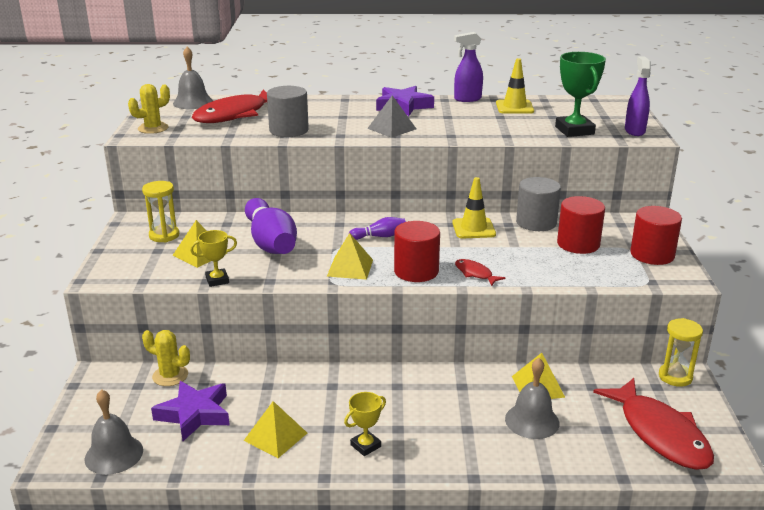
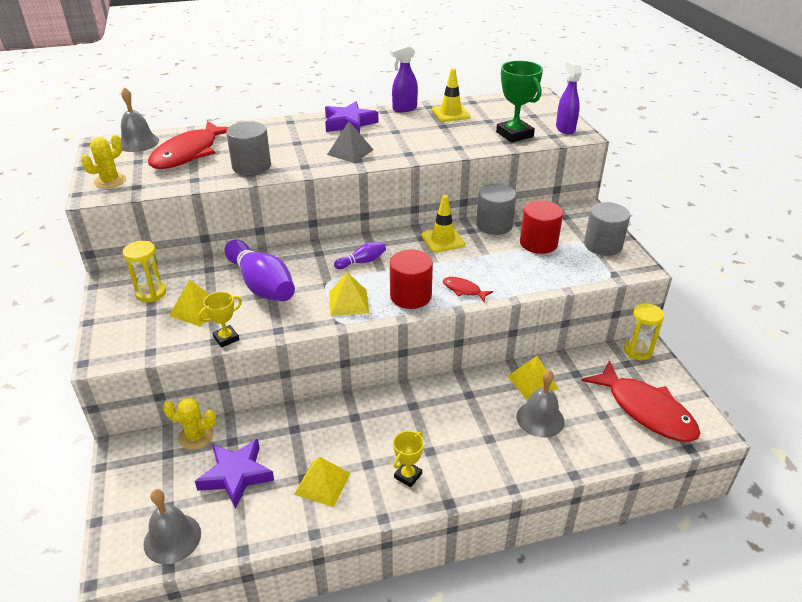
camera: 15 degrees left, 10 degrees up
red cylinder [630,206,682,265] -> grey cylinder [584,202,630,256]

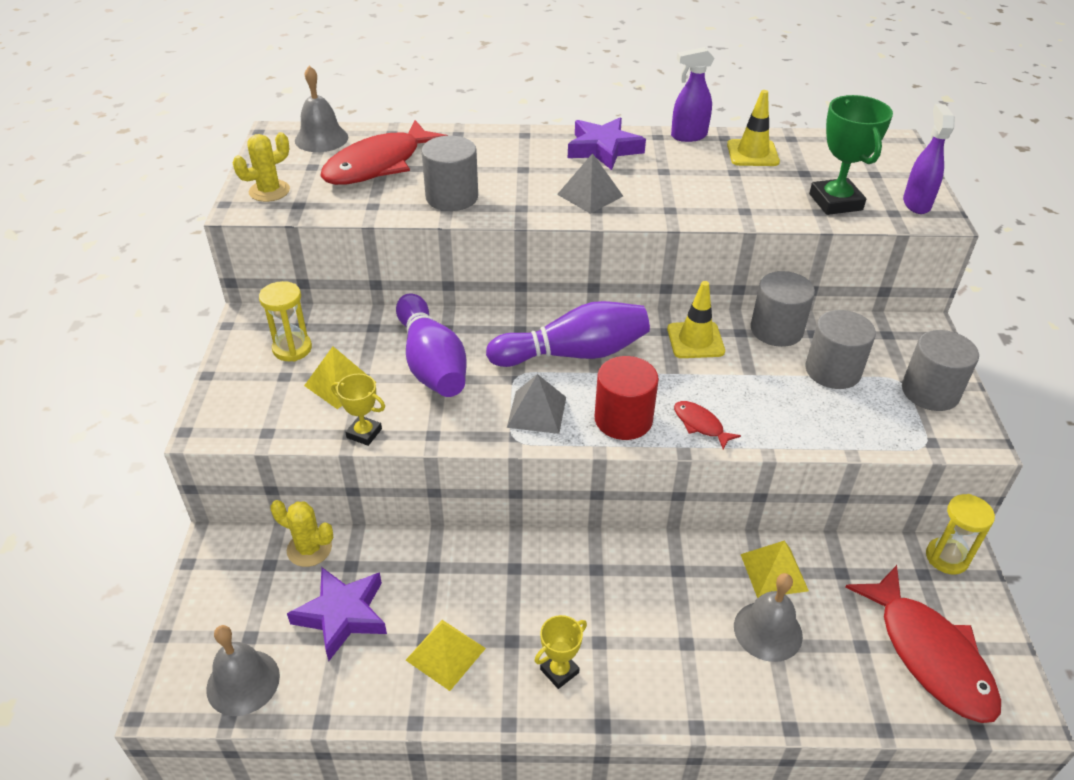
camera: 15 degrees right, 5 degrees up
yellow trophy [198,292,242,347] -> yellow trophy turned 45 degrees clockwise [331,374,385,446]
yellow pyramid [329,272,369,316] -> grey pyramid [507,374,566,434]
purple bowling pin [334,242,386,269] -> purple bowling pin [486,301,650,367], size x2.13
red cylinder [520,200,563,254] -> grey cylinder [806,310,876,389]

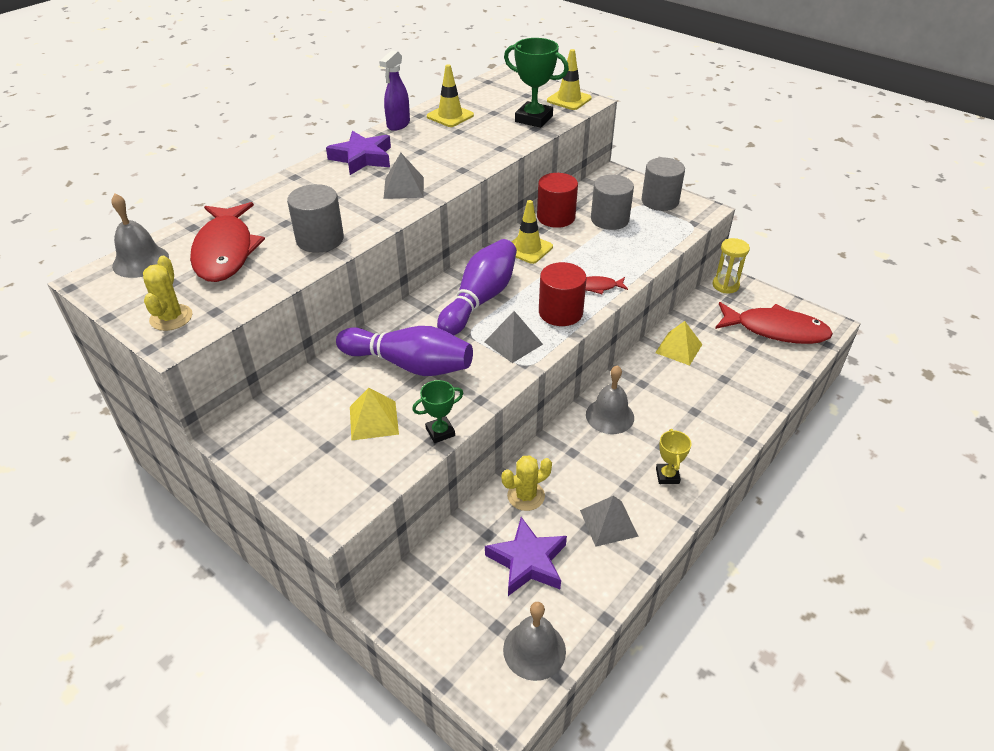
camera: 50 degrees left, 0 degrees up
yellow hourglass [259,281,312,361] -> none
yellow cactus [270,500,333,567] -> yellow cactus moved to [502,455,552,511]
yellow trophy [331,374,385,446] -> green trophy [412,380,464,443]
yellow pyramid [406,620,486,691] -> grey pyramid [580,496,639,547]
grey bell [734,573,803,662] -> grey bell moved to [586,365,634,434]
grey cylinder [751,271,815,347] -> red cylinder [537,173,578,228]
purple spray bottle [903,104,955,214] -> yellow traffic cone [547,49,592,110]

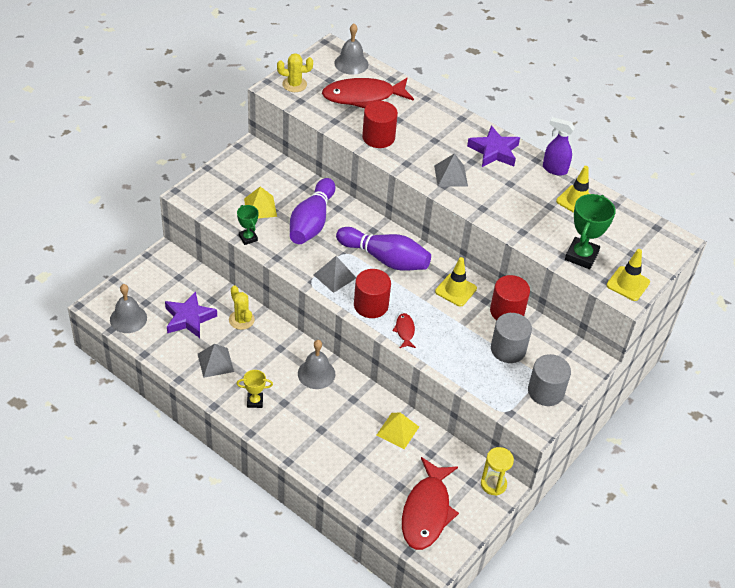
camera: 85 degrees right, 5 degrees up
grey cylinder [287,184,344,253] -> red cylinder [362,101,398,148]

